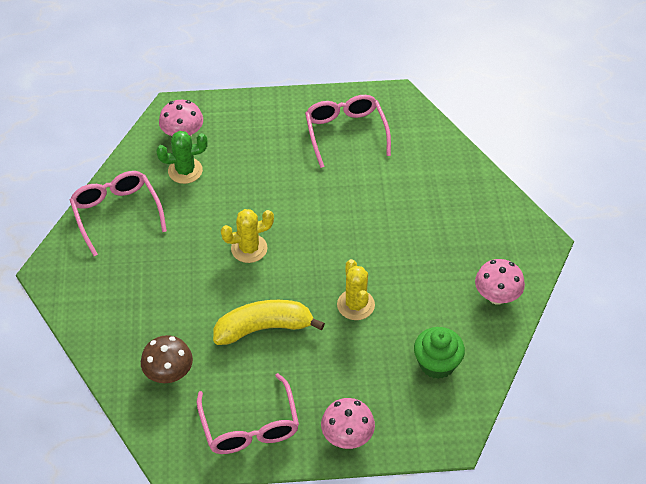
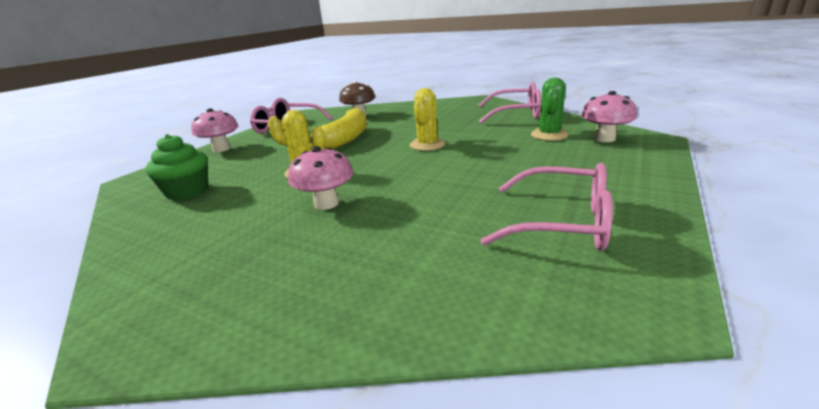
camera: 125 degrees right, 25 degrees down
pink mushroom [475,259,525,304] -> pink mushroom moved to [288,146,354,210]

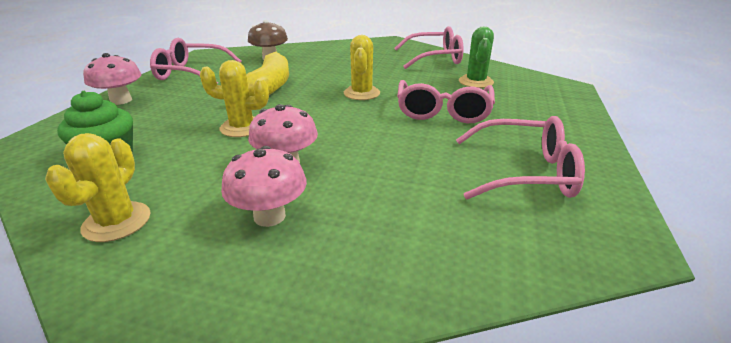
camera: 15 degrees left, 5 degrees up
pink mushroom [581,91,637,142] -> pink mushroom moved to [221,146,307,227]
none -> yellow cactus [45,133,151,242]
none -> pink glasses [397,80,495,123]

